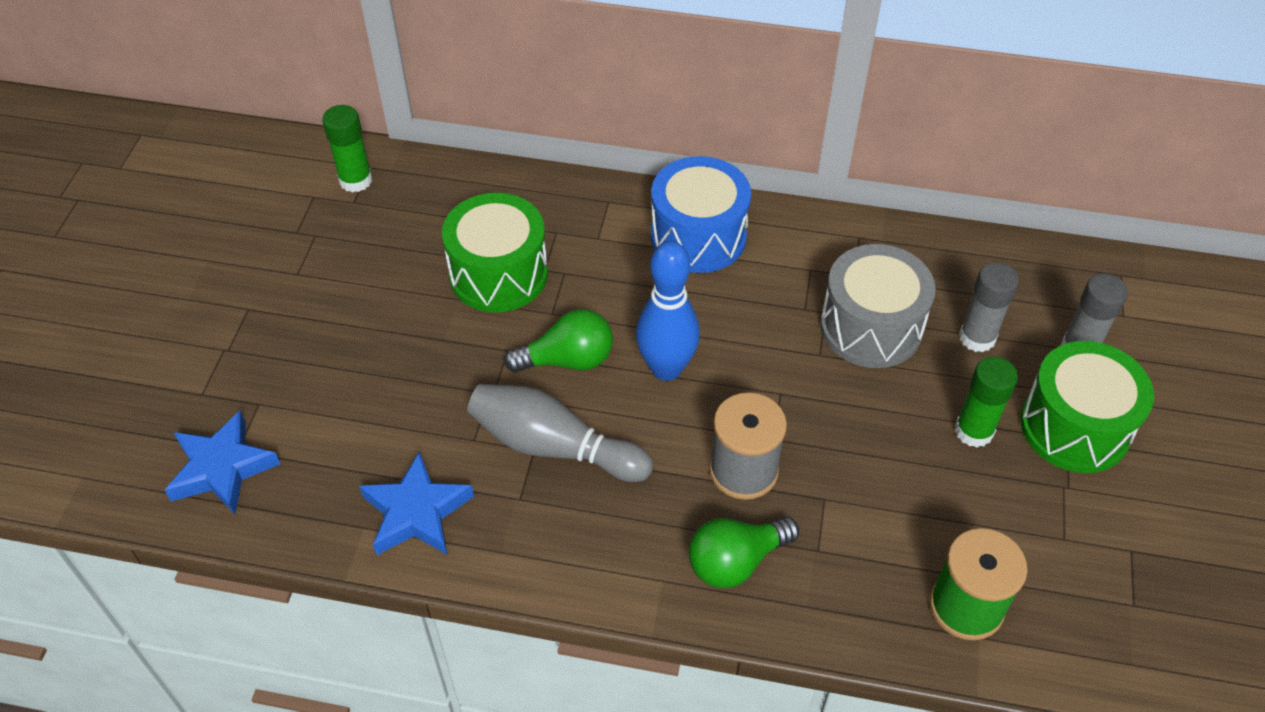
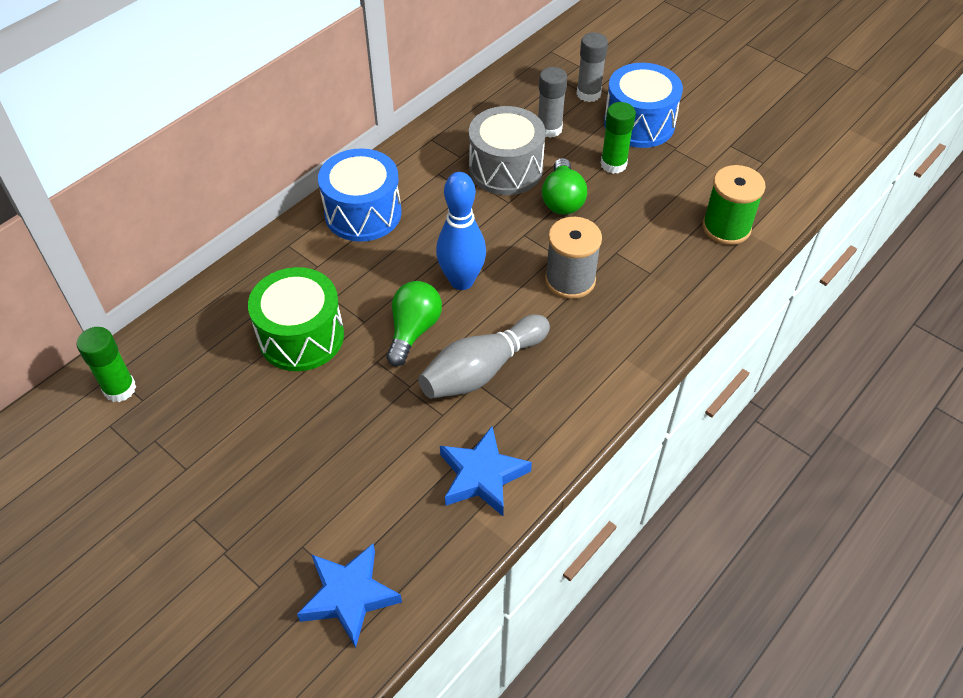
camera: 60 degrees left, 0 degrees up
green light bulb [689,517,799,588] -> green light bulb moved to [542,158,587,215]
green drum [1020,341,1154,473] -> blue drum [604,63,683,148]

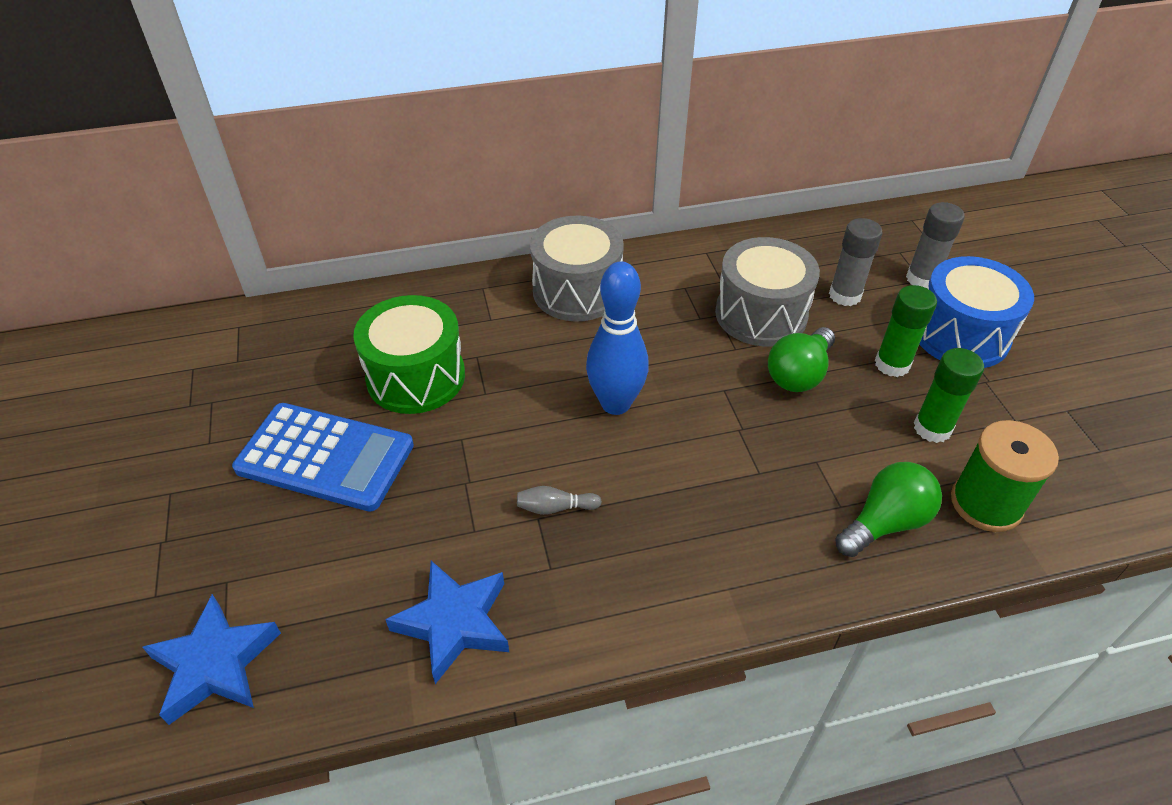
camera: 35 degrees right, 5 degrees down
green glue stick [77,327,136,402] -> green glue stick moved to [914,348,984,443]
blue drum [318,148,402,242] -> grey drum [530,216,624,322]
green light bulb [387,281,442,366] -> green light bulb moved to [835,462,942,557]
grey bowling pin [418,315,550,399] -> grey bowling pin [517,486,602,515], size x0.43
grey spool [545,217,602,299] -> none
none -> blue calculator [232,403,414,512]

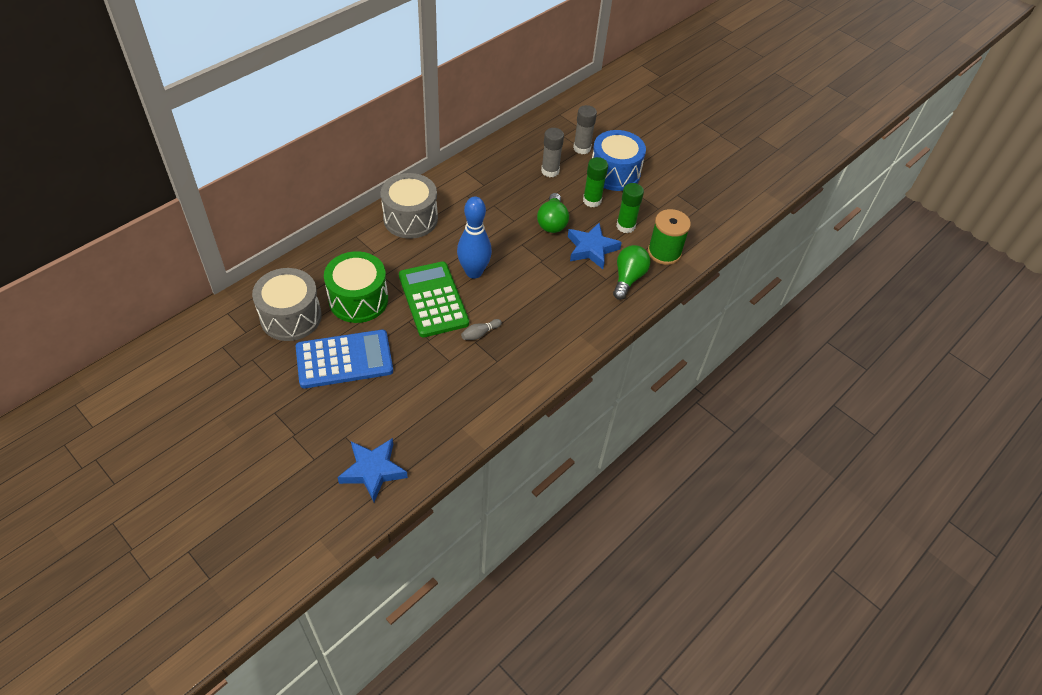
camera: 35 degrees left, 5 degrees up
blue star [385,561,509,684] -> blue star moved to [568,223,622,269]
grey drum [715,237,820,346] -> grey drum moved to [252,268,322,341]
none -> green calculator [399,261,469,337]

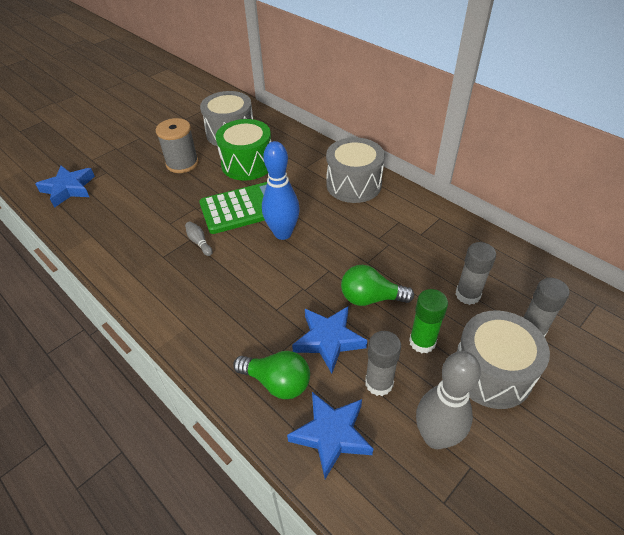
camera: 95 degrees right, 5 degrees down
blue calculator [296,330,393,388] -> grey spool [156,118,199,173]
blue drum [592,130,646,191] -> grey drum [456,310,550,409]
green glue stick [616,183,644,233] -> grey glue stick [365,331,401,396]
green spool [648,209,691,265] -> blue star [287,392,373,479]
none -> grey bowling pin [416,351,481,449]

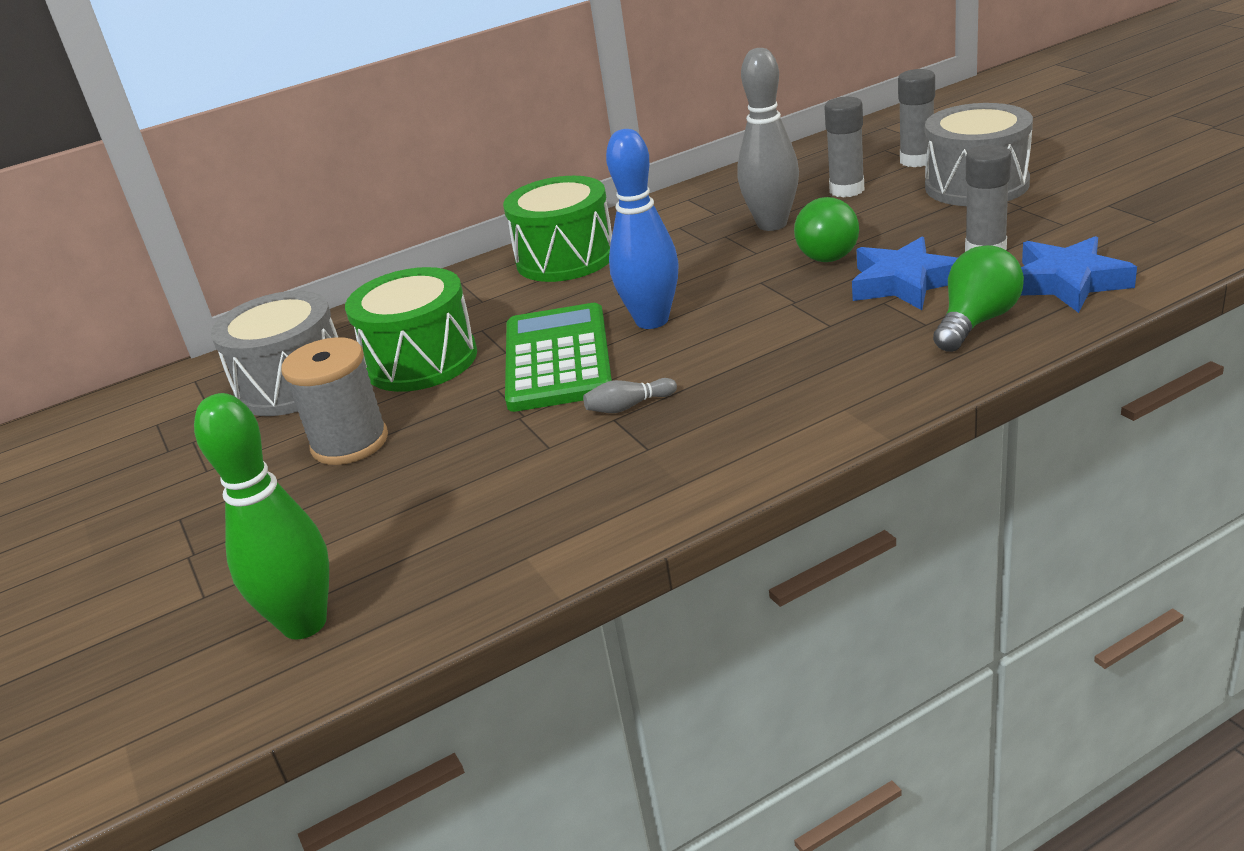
camera: 70 degrees left, 15 degrees down
blue star [35,166,95,208] -> green bowling pin [194,393,329,640]
grey drum [326,137,385,203] -> green drum [503,176,612,282]
green glue stick [409,289,448,353] -> none
grey bowling pin [416,351,481,449] -> grey bowling pin moved to [737,48,799,231]

